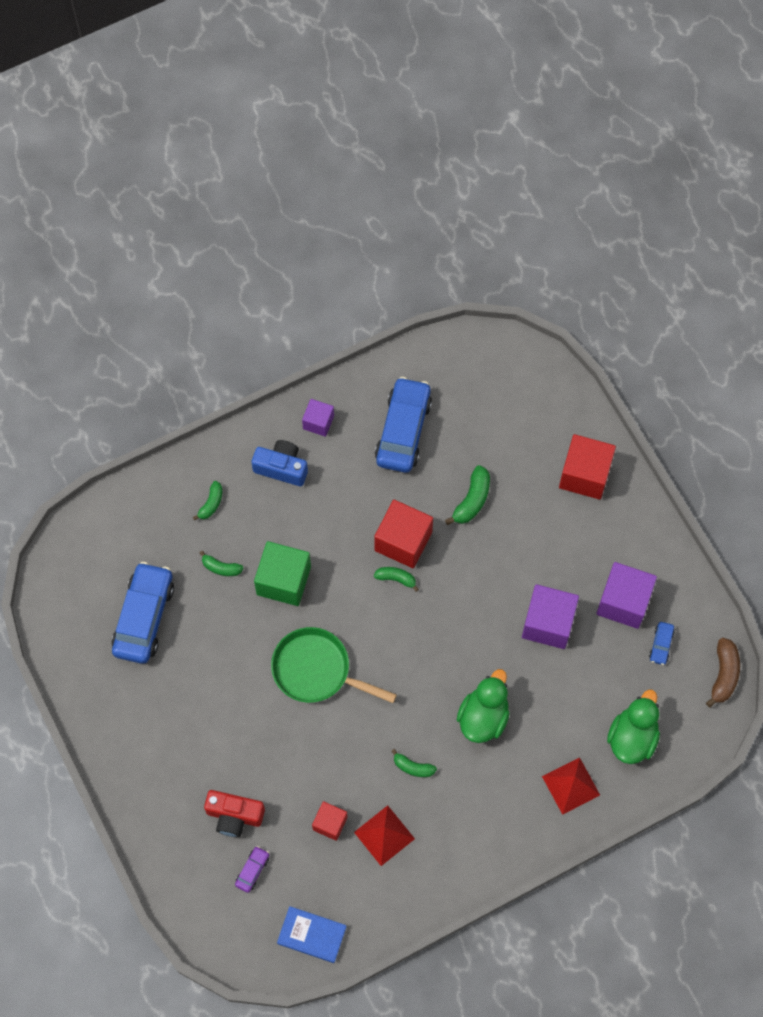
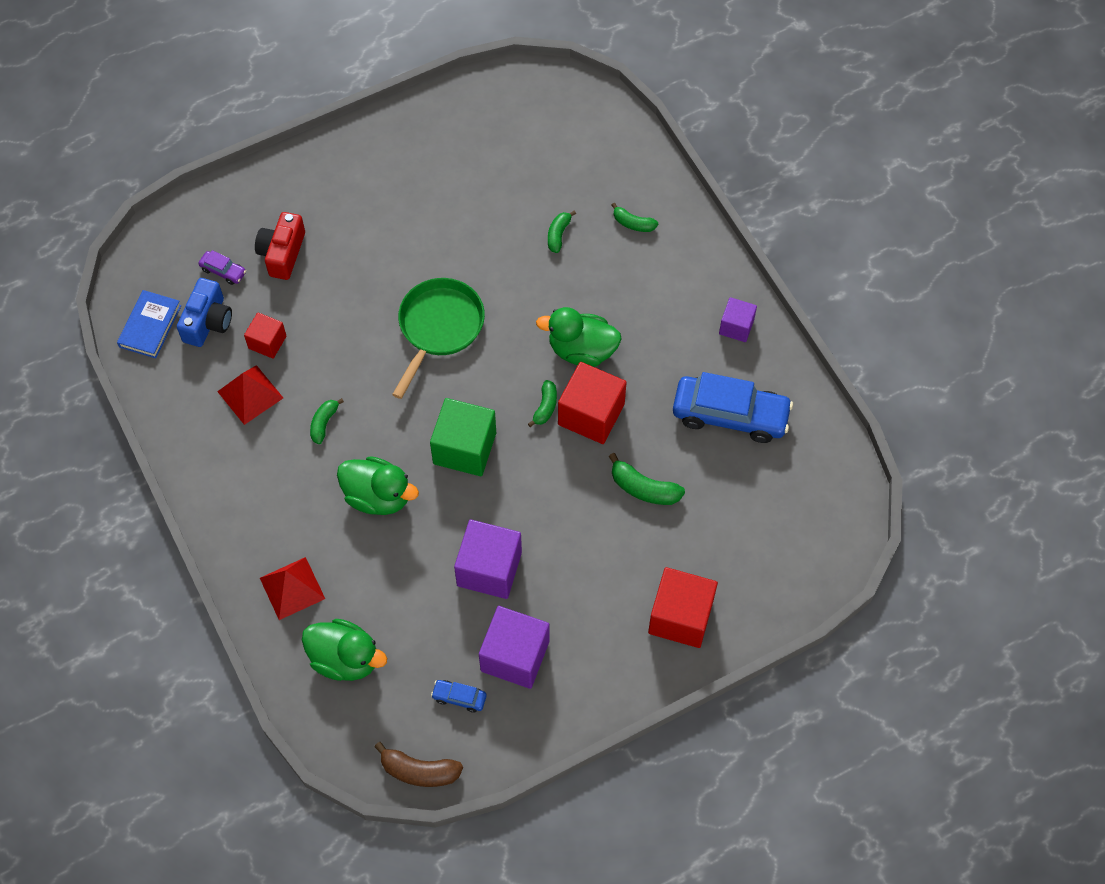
camera: 90 degrees right, 5 degrees down
blue car [112,562,174,664] -> none
blue camera [251,440,308,486] -> blue camera moved to [177,278,232,347]
green cube [254,541,311,606] -> green cube moved to [430,398,496,476]
none -> green duck [536,307,622,367]

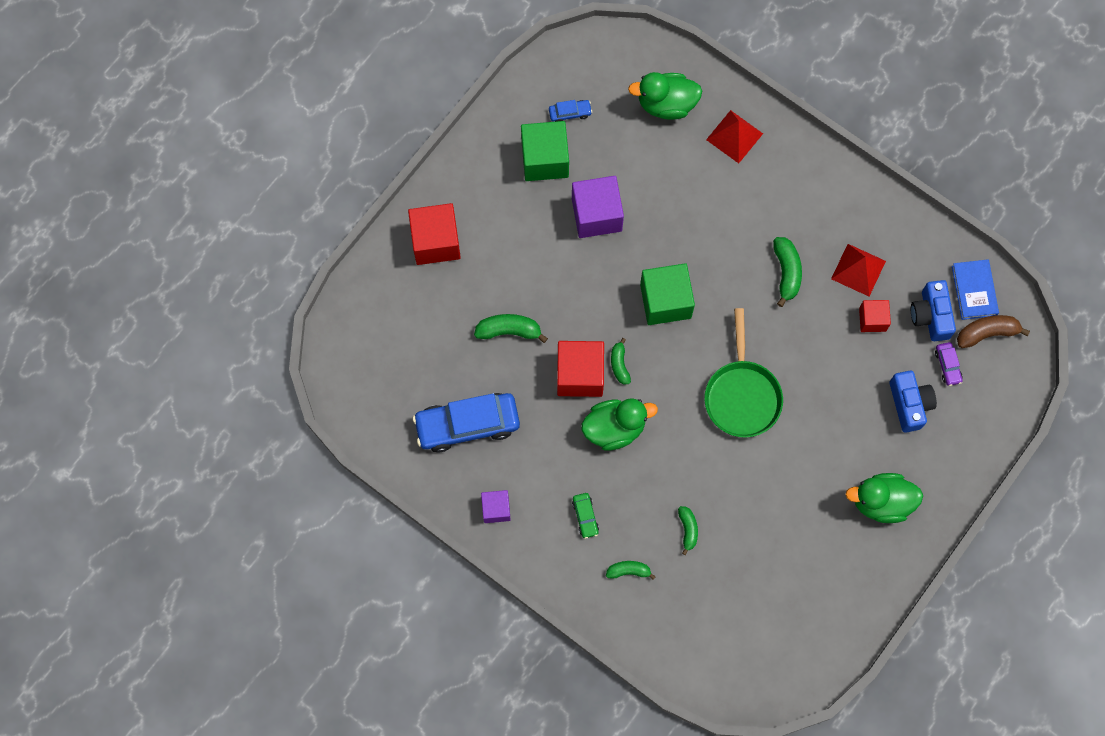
camera: 155 degrees right, 10 degrees up
purple car [198,250,246,285] -> purple car turned 105 degrees counterclockwise [935,342,963,386]
red camera [255,212,305,280] -> blue camera [890,371,937,433]
green banana [310,398,344,444] -> green banana [773,237,802,307], size x1.53
green duck [337,456,419,515] -> green duck moved to [845,473,923,523]
brown banana [374,742,463,787] -> brown banana moved to [957,315,1030,348]
purple cube [479,606,549,689] -> green cube [521,121,569,181]
none -> green car [572,493,599,539]

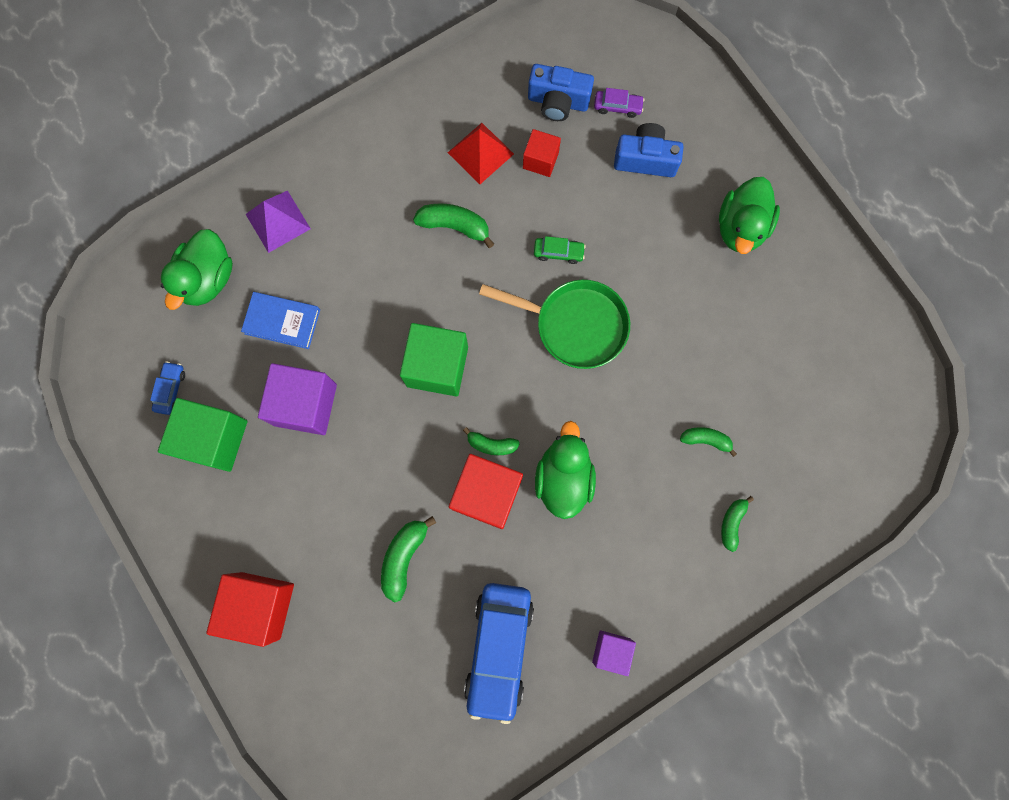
camera: 70 degrees left, 5 degrees up
green car [572,493,599,539] -> green car moved to [534,236,586,264]
red pyramid [706,110,763,163] -> purple pyramid [246,191,311,253]
blue book [952,259,999,320] -> blue book moved to [241,292,320,349]
brown banana [957,315,1030,348] -> none

